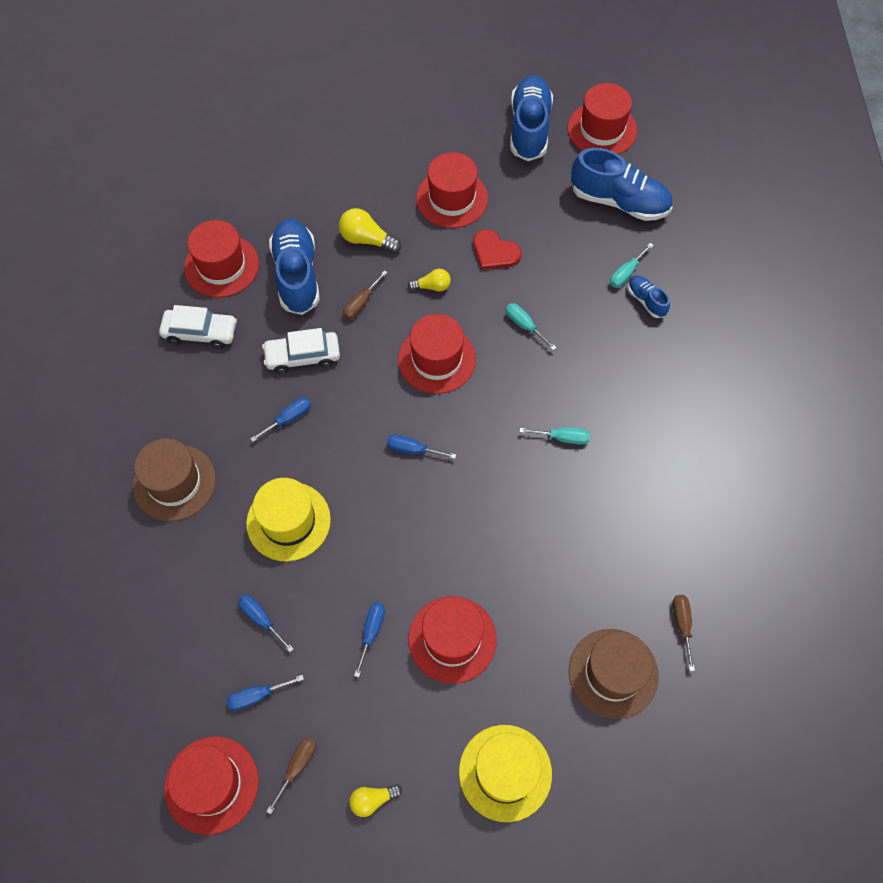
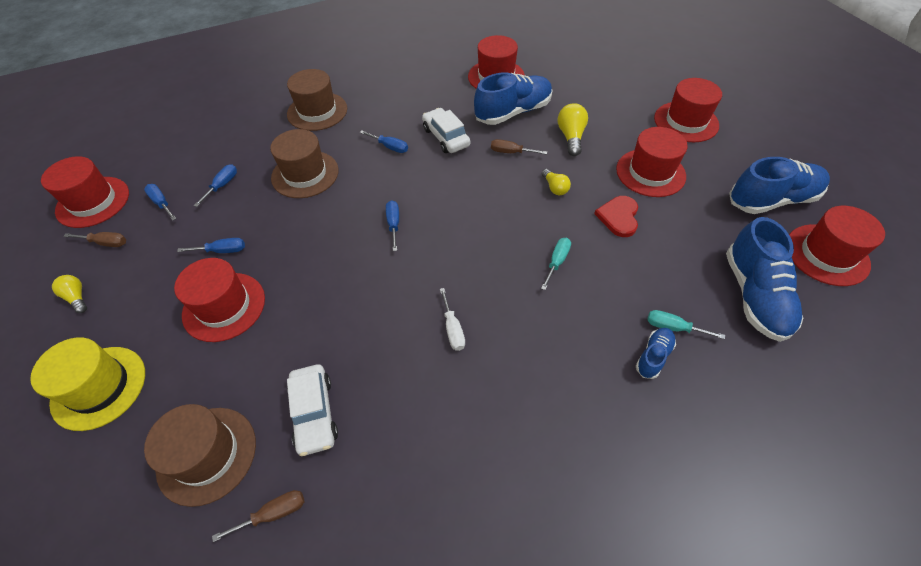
camera: 70 degrees right, 10 degrees down
white car [159,305,237,349] -> white car moved to [287,364,338,456]
yellow hat [246,478,331,561] -> brown hat [270,129,339,198]
red hat [398,314,476,394] -> red hat moved to [654,78,722,142]
turquoise screwdriver [520,427,590,445] -> white screwdriver [440,288,465,351]

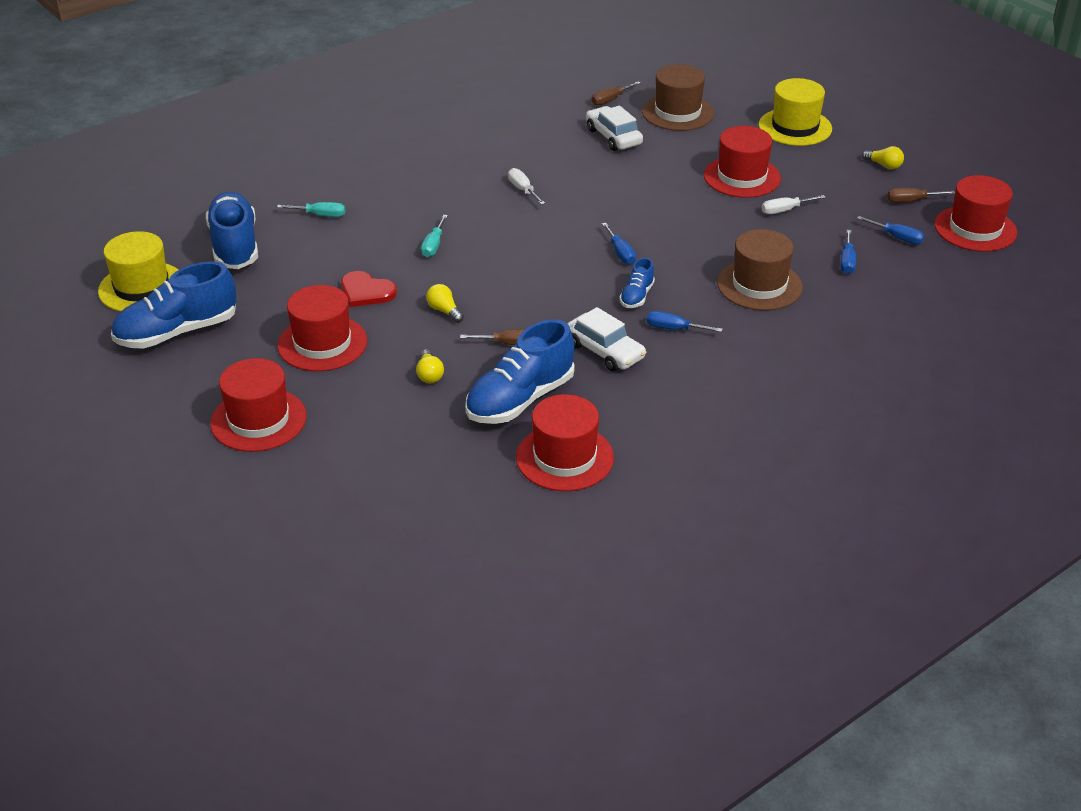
camera: 165 degrees right, 15 degrees down
blue screwdriver [177,238,245,253] -> white screwdriver [762,195,826,214]
brown hat [287,69,347,131] -> none
yellow light bulb [558,103,588,156] -> yellow light bulb [416,349,444,383], size x0.64
red heart [594,196,638,237] -> red heart turned 120 degrees clockwise [341,271,397,307]
blue shoe [636,328,676,379] -> blue shoe moved to [619,258,655,308]
red hat [789,206,885,286] -> yellow hat [98,231,178,312]

